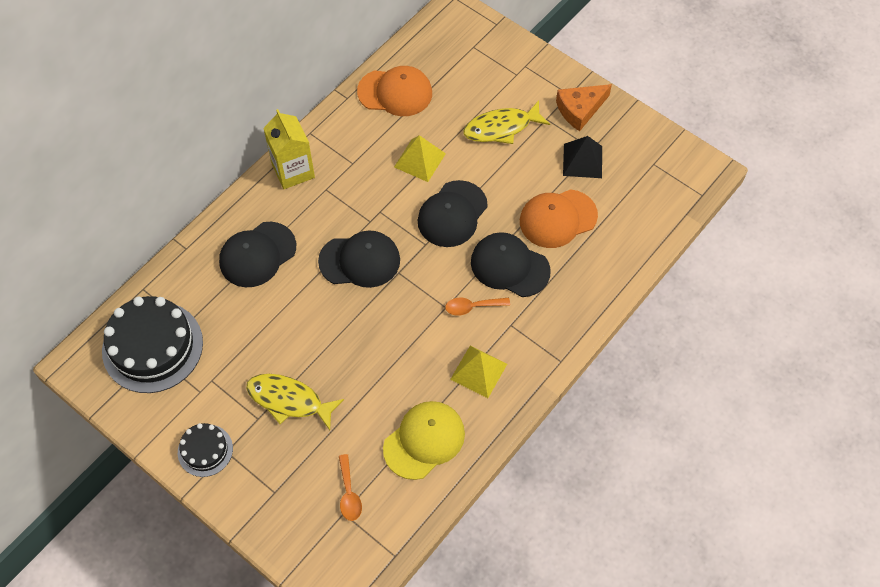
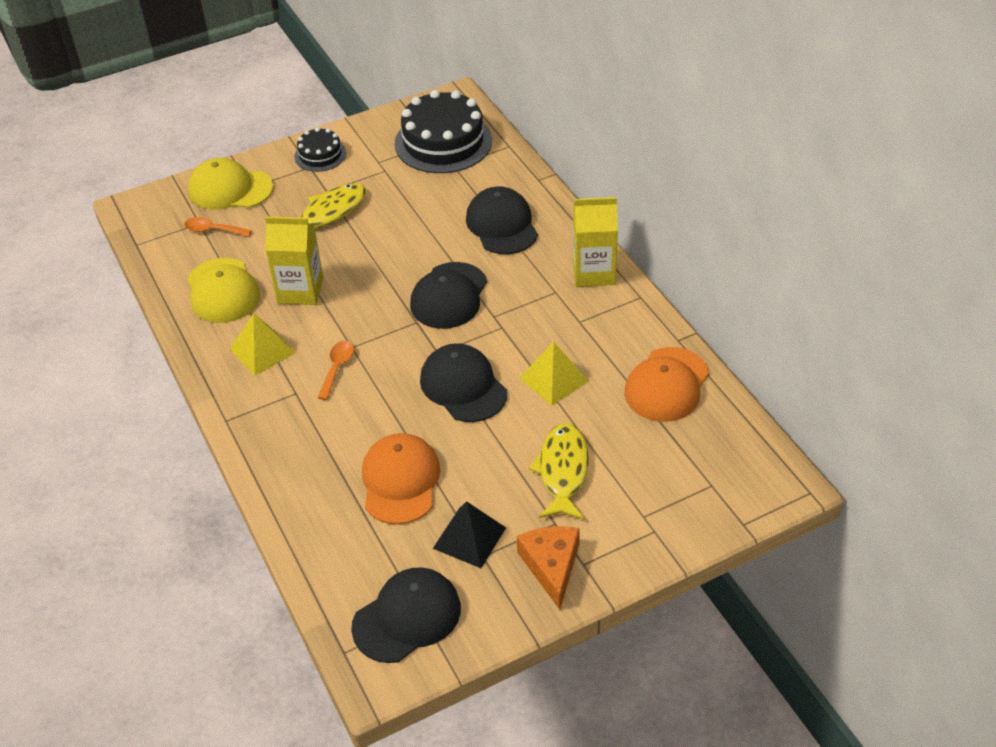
camera: 115 degrees right, 15 degrees down
black cap [471,232,551,297] -> black cap moved to [351,567,461,663]
none -> yellow cap [188,158,273,210]
none -> yellow carton [265,217,323,305]

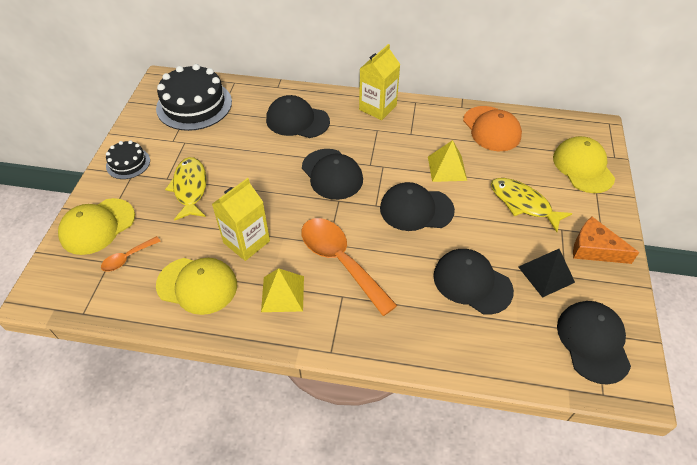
camera: 55 degrees left, 5 degrees up
orange spoon [318,341,354,400] -> orange spoon [301,218,397,316], size x2.11
orange cap [362,433,440,524] -> black cap [433,249,514,315]
none -> yellow cap [553,136,615,193]

